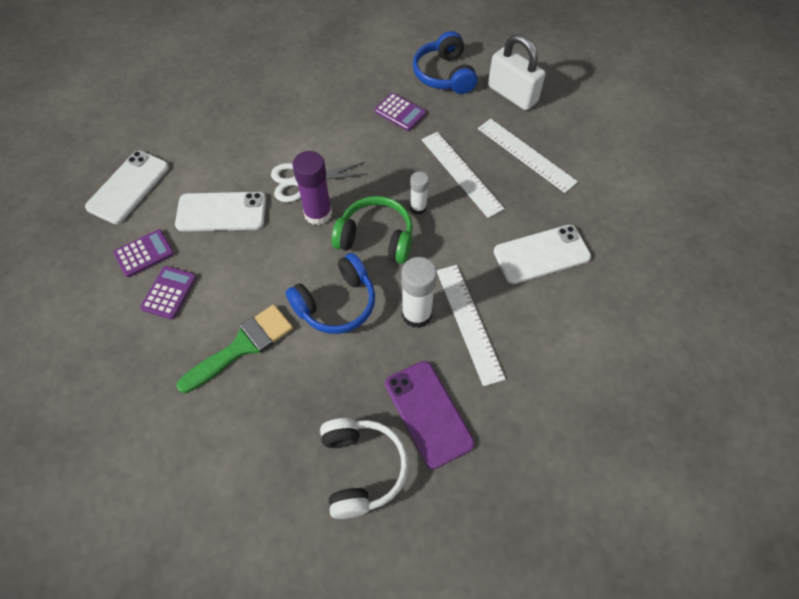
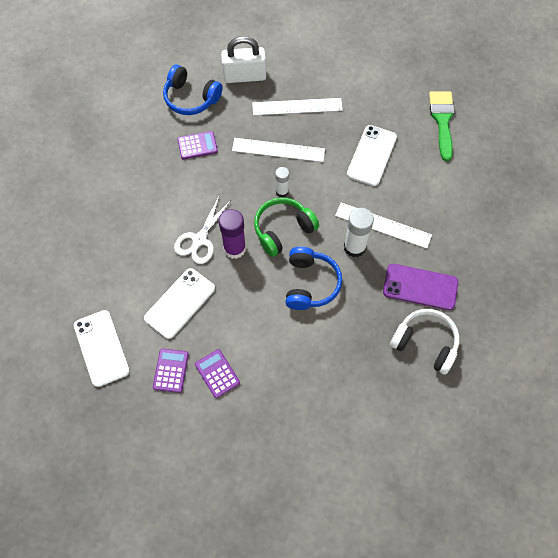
camera: 50 degrees left, 5 degrees up
green brush [176,304,293,393] -> green brush moved to [429,91,455,161]

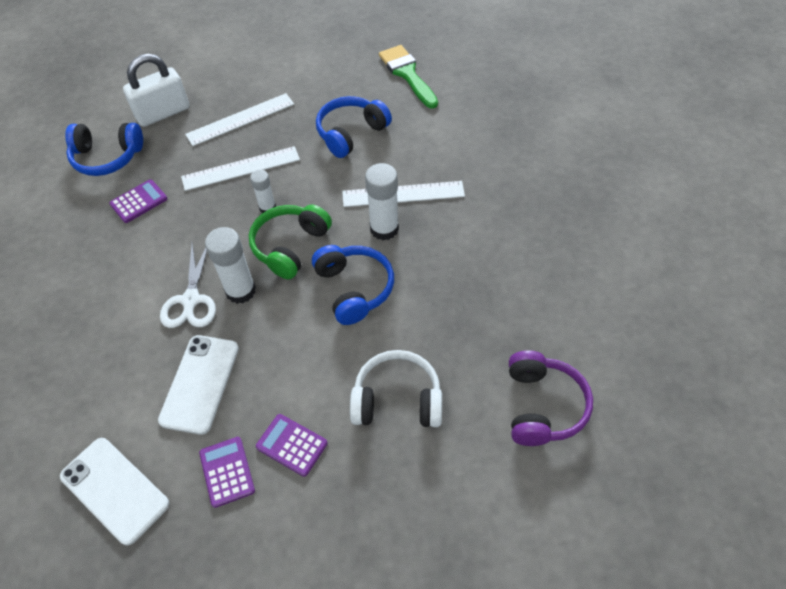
camera: 25 degrees left, 10 degrees down
purple glue stick [219,209,246,259] -> white glue stick [205,227,256,304]
white phone [347,125,397,186] -> blue headphones [316,96,392,158]
purple phone [383,264,458,310] -> none
white headphones [390,309,460,375] -> white headphones moved to [350,350,442,427]
none -> purple headphones [509,350,593,446]

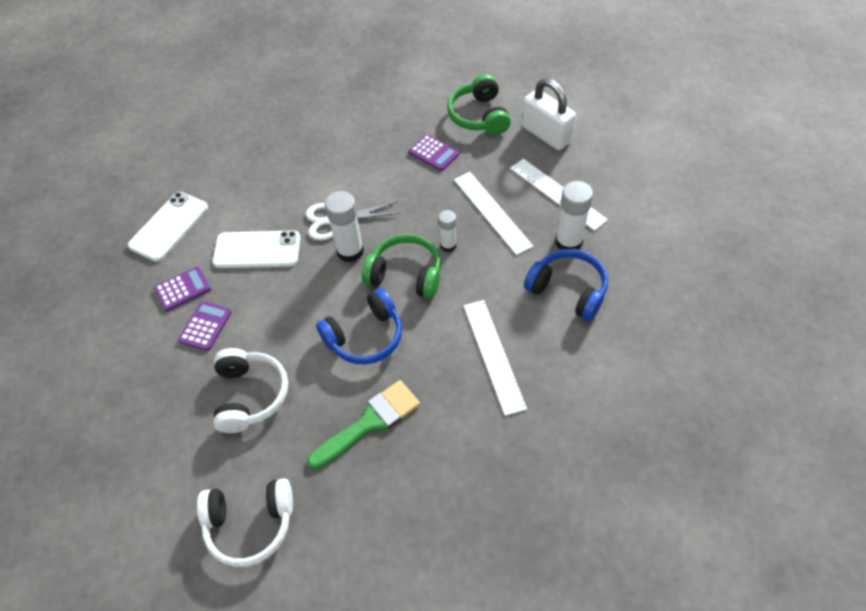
camera: 80 degrees right, 0 degrees up
blue headphones [65,123,143,176] -> green headphones [447,74,511,135]
white glue stick [365,163,399,240] -> white glue stick moved to [555,181,593,250]
green brush [379,45,438,109] -> green brush moved to [307,380,420,469]
purple headphones [509,350,593,446] -> white headphones [197,478,293,567]

